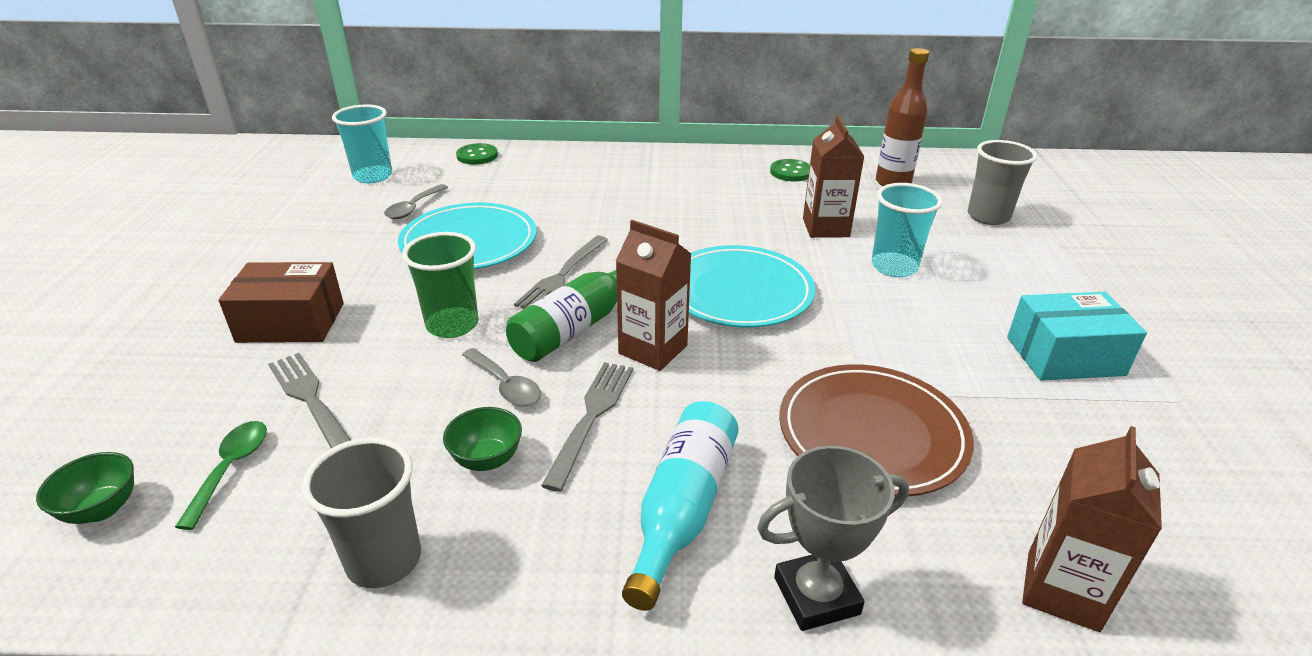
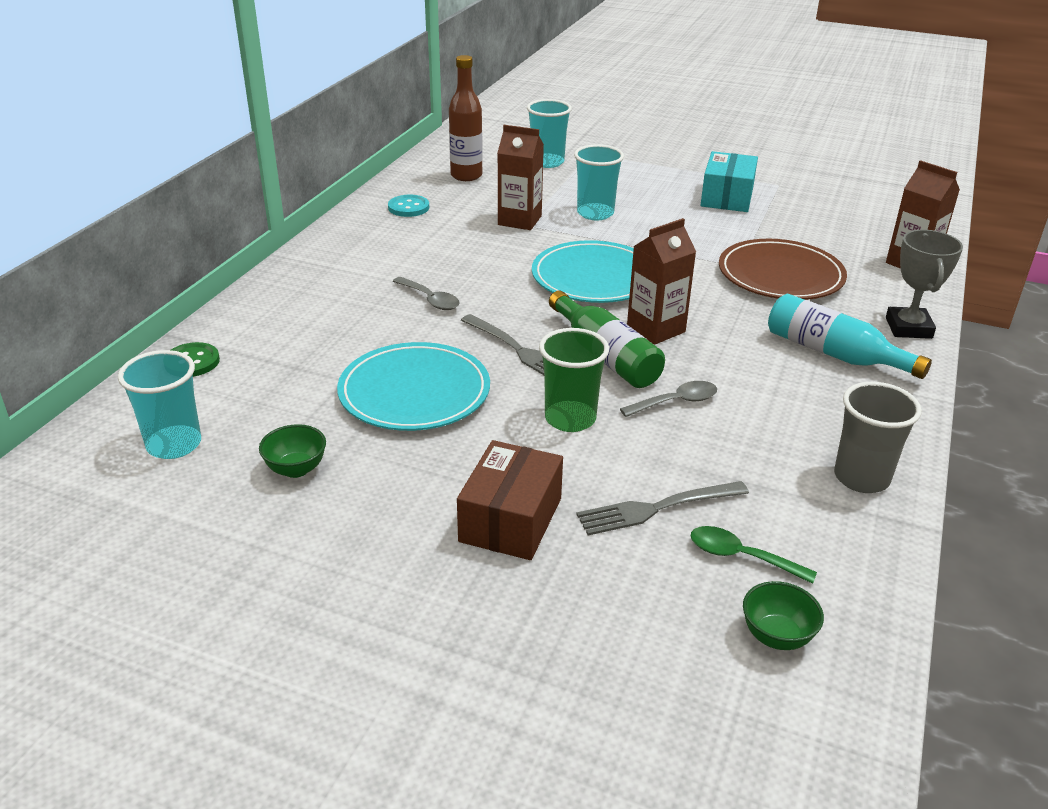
camera: 70 degrees left, 0 degrees up
grey spoon [384,184,448,219] -> grey spoon moved to [393,277,459,310]
green bowl [443,407,522,471] -> green bowl moved to [259,424,326,478]
grey fork [541,362,633,492] -> none
green button [770,159,810,182] -> turquoise button [388,195,429,217]
grey cup [968,140,1037,225] -> turquoise cup [527,99,572,168]

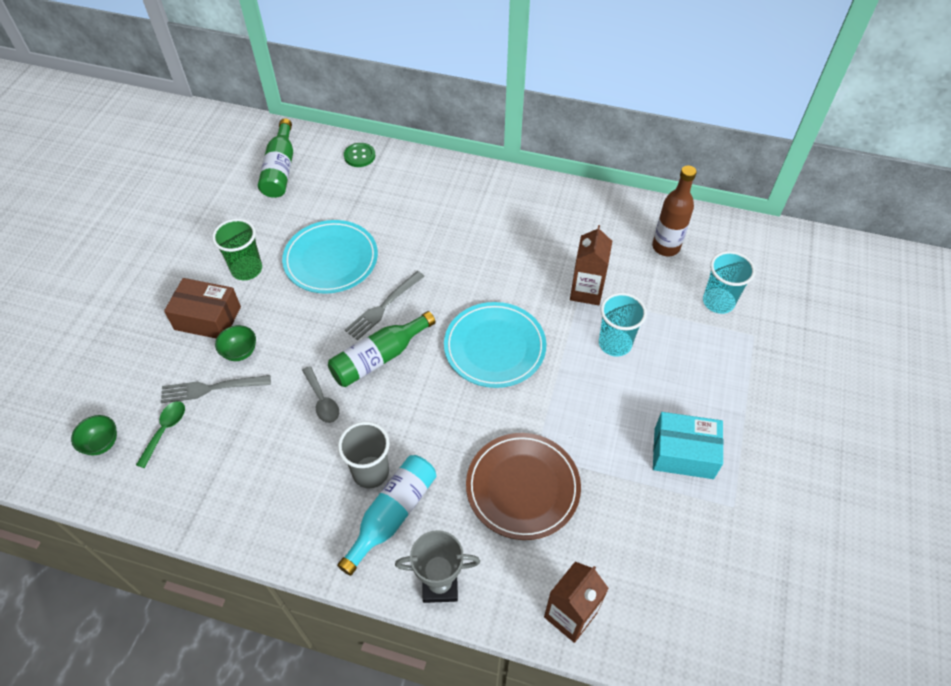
camera: 85 degrees right, 20 degrees up
turquoise cup [118,350,201,459] -> green bottle [258,118,293,198]
green bowl [259,424,326,478] -> green bowl moved to [215,325,256,361]
turquoise button [388,195,429,217] -> none
grey spoon [393,277,459,310] -> none
green cup [539,328,609,432] -> green cup moved to [212,219,262,280]
grey fork [576,481,749,535] -> grey fork turned 75 degrees counterclockwise [161,375,271,403]
brown carton [627,218,696,345] -> none
grey cup [834,382,922,493] -> grey cup moved to [338,421,390,488]

